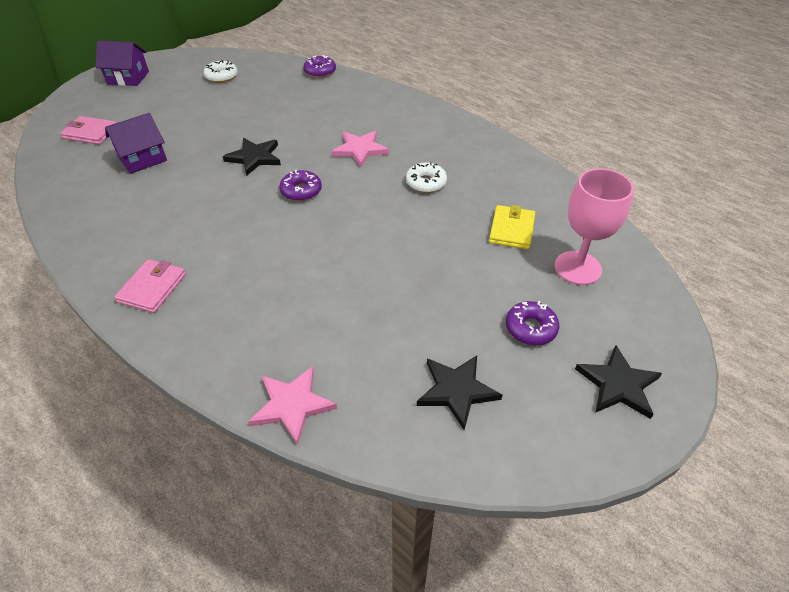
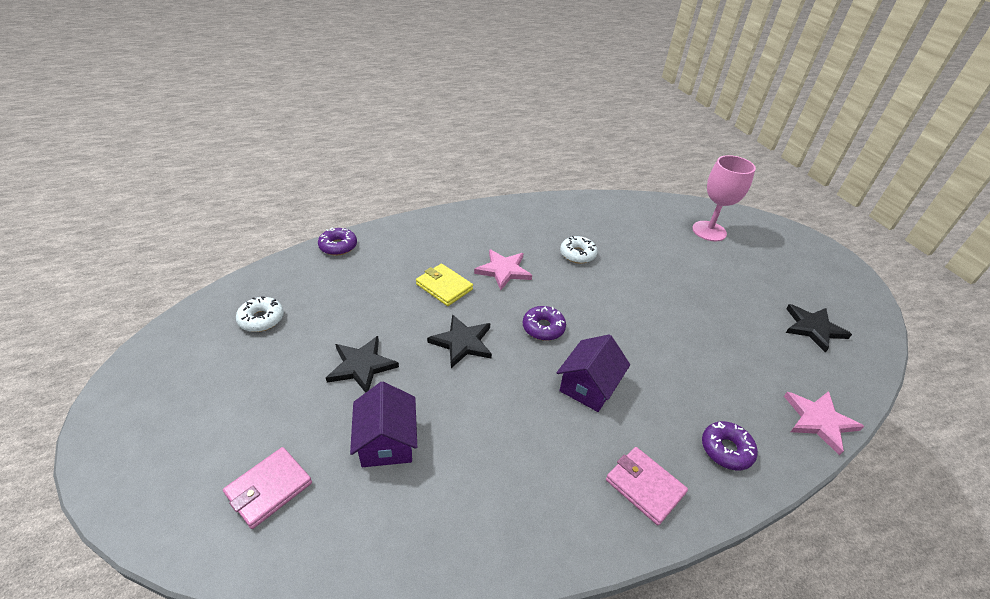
camera: 65 degrees left, 5 degrees down
purple house [96,40,149,86] -> purple house moved to [557,334,630,412]
yellow wallet [489,205,535,249] -> yellow wallet moved to [416,264,473,306]
purple donut [506,301,559,345] -> purple donut moved to [702,421,758,470]
black star [575,345,662,419] -> black star moved to [326,336,399,393]

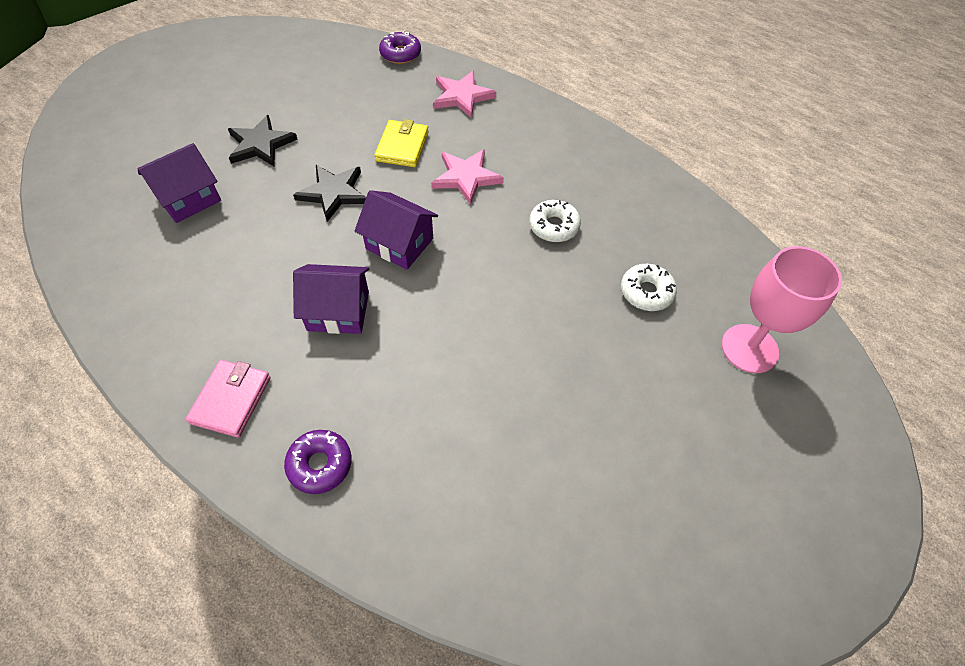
camera: 60 degrees right, 15 degrees up
pink wallet [223,447,312,529] -> none
white donut [236,296,284,332] -> white donut moved to [621,264,677,311]
purple donut [523,306,566,341] -> purple house [355,190,438,270]
pink star [784,391,864,456] -> pink star moved to [433,71,496,118]
black star [786,304,852,353] -> none

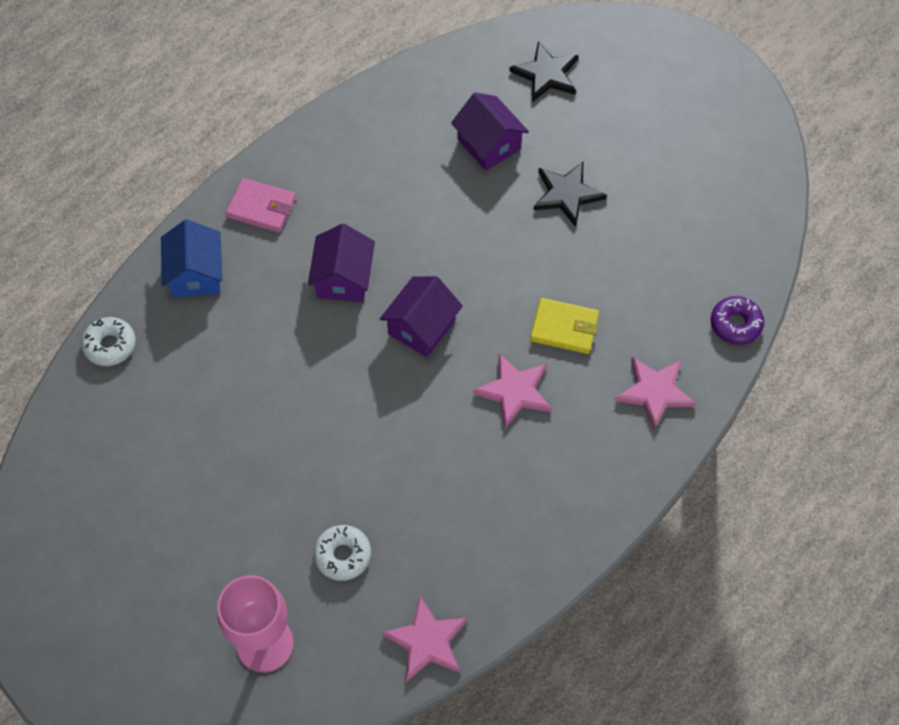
camera: 95 degrees right, 5 degrees up
purple donut [284,430,352,494] -> blue house [161,219,222,298]
black star [293,165,366,222] -> black star moved to [509,41,579,102]
white donut [529,200,581,242] -> white donut moved to [81,317,136,366]
none -> pink star [382,596,468,682]

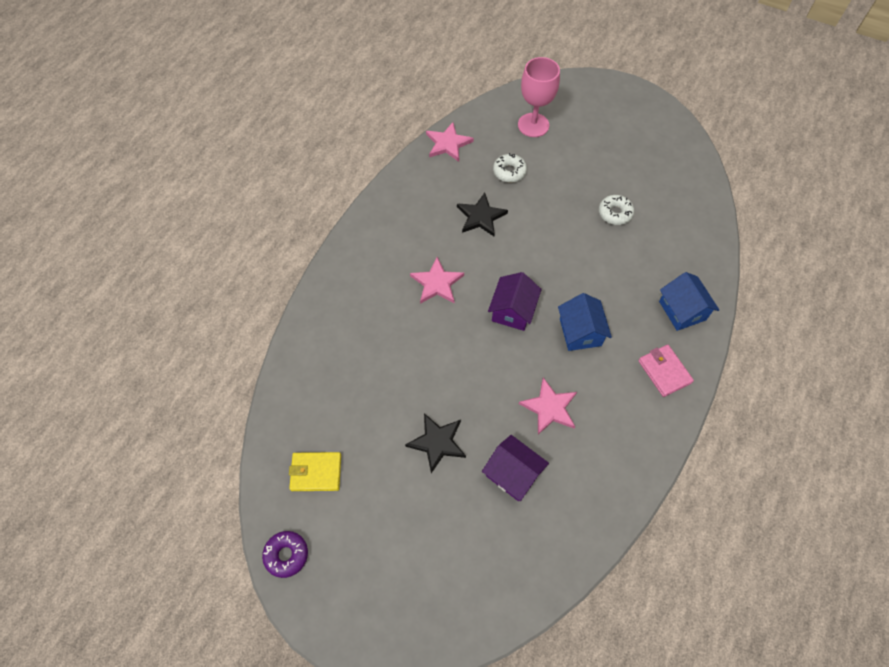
camera: 165 degrees right, 0 degrees up
white donut [81,317,136,366] -> white donut moved to [599,195,634,225]
pink wallet [226,178,296,233] -> pink wallet turned 60 degrees clockwise [638,345,694,397]
purple house [308,224,375,302] -> blue house [558,293,612,351]
black star [509,41,579,102] -> black star moved to [457,193,508,236]
yellow wallet [530,298,599,354] -> yellow wallet moved to [289,452,341,491]
pink star [615,357,696,430] -> pink star moved to [519,378,577,435]
purple donut [711,296,764,345] -> purple donut moved to [262,531,308,578]

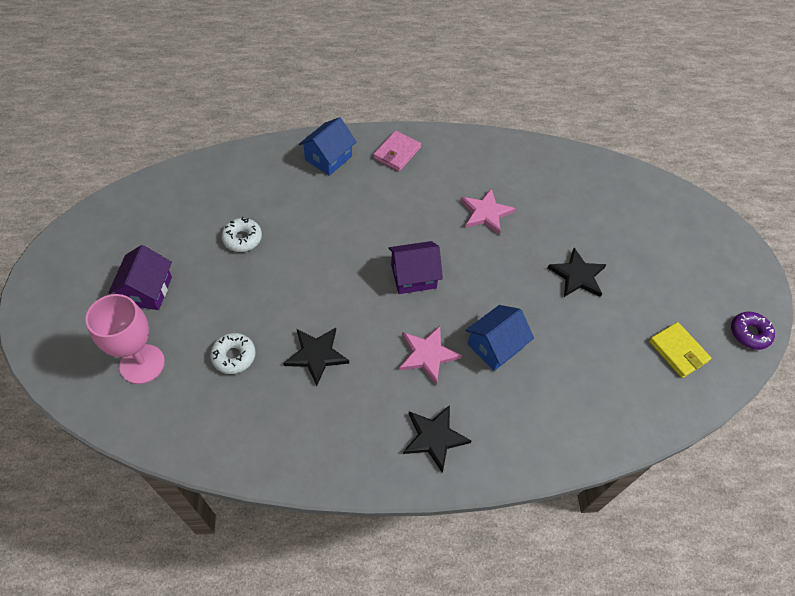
camera: 125 degrees left, 5 degrees down
pink star [426,122,474,162] -> none
purple house [482,435,549,501] -> purple house moved to [108,245,172,310]
blue house [558,293,612,351] -> blue house moved to [465,305,534,371]
none -> black star [403,405,471,473]

